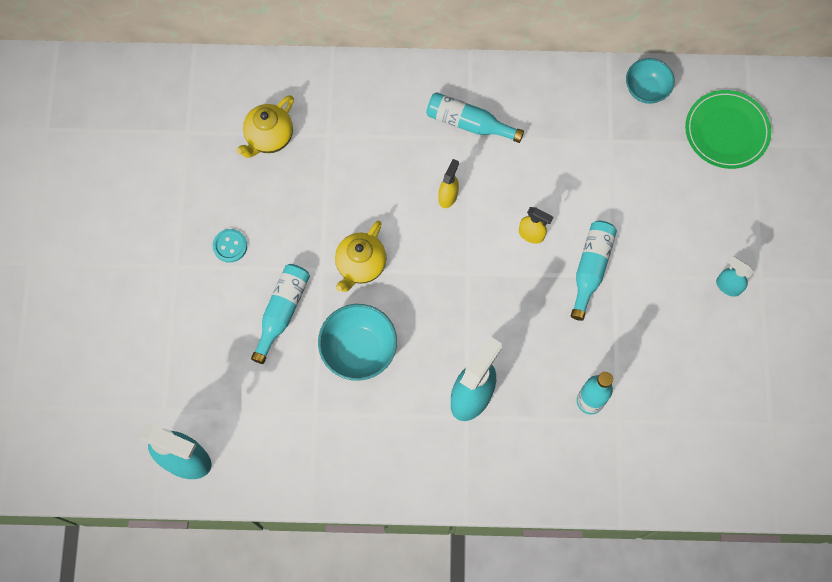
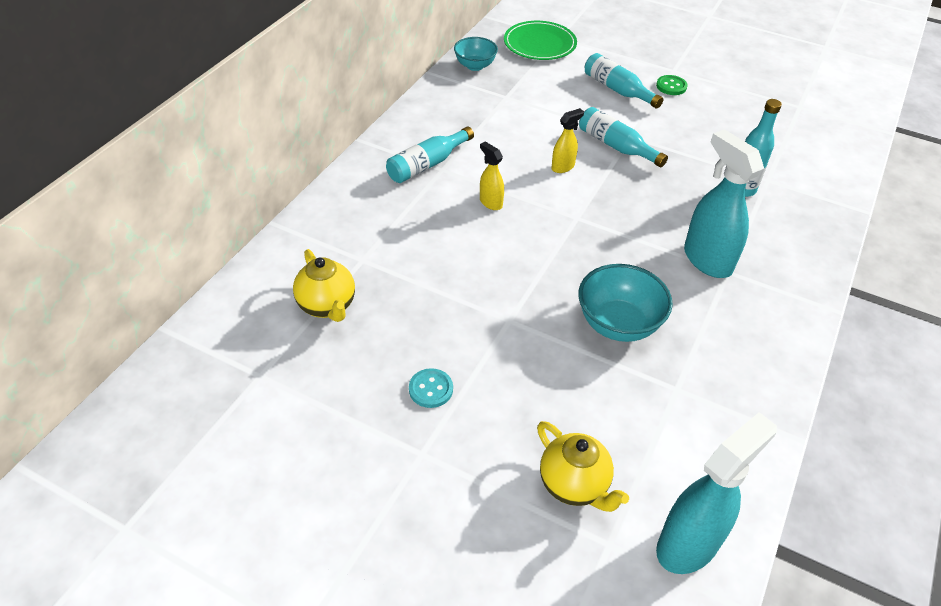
camera: 65 degrees left, 25 degrees down
turquoise bottle [251,264,310,364] -> turquoise bottle moved to [585,53,663,109]
yellow teapot [335,220,387,292] -> yellow teapot moved to [537,421,629,512]
turquoise spray bottle [716,256,753,297] -> green button [656,75,687,95]

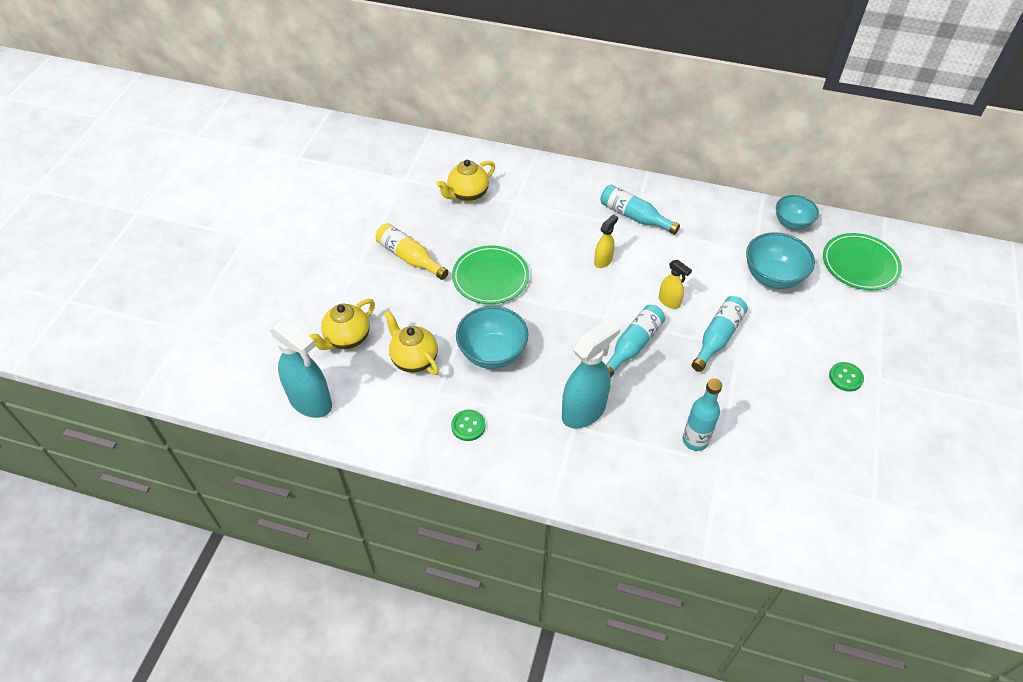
camera: 80 degrees right, 5 degrees up
turquoise button [409,368,453,408] -> yellow bottle [376,223,448,280]
turquoise bottle [585,53,663,109] -> turquoise bottle moved to [606,305,665,377]
none -> yellow teapot [384,310,439,375]
none -> green button [451,410,485,441]
none -> green plate [452,245,529,304]
none -> turquoise bowl [746,232,815,289]

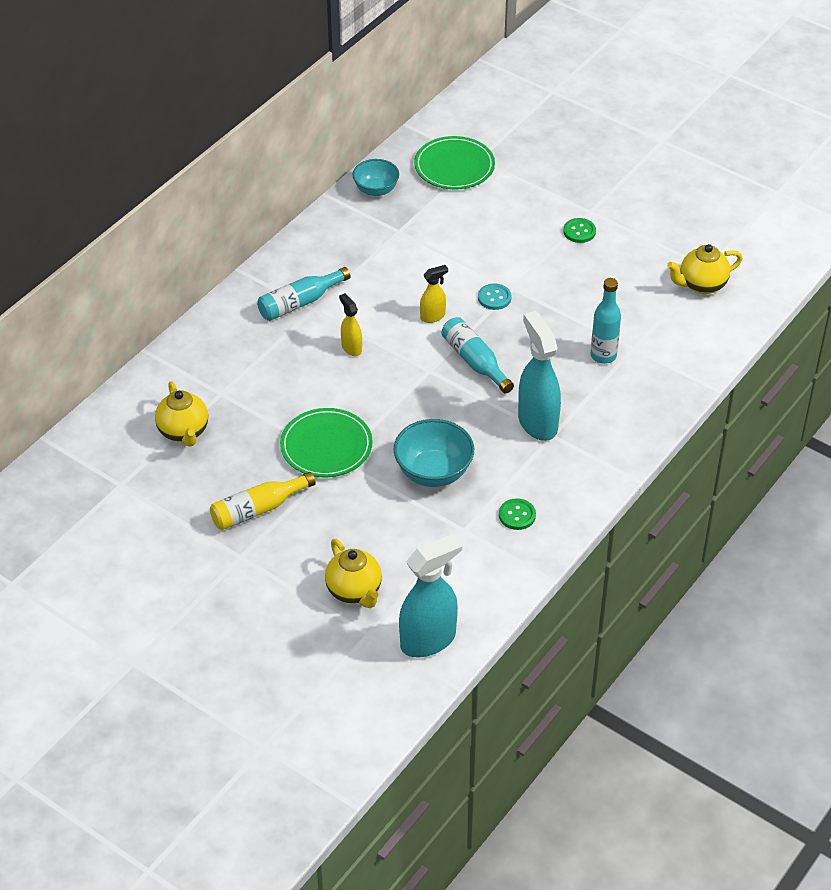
camera: 70 degrees left, 5 degrees down
yellow teapot [384,310,439,375] -> yellow teapot moved to [667,244,743,295]
turquoise bottle [692,296,748,372] -> turquoise button [478,284,511,310]
turquoise bowl [746,232,815,289] -> none

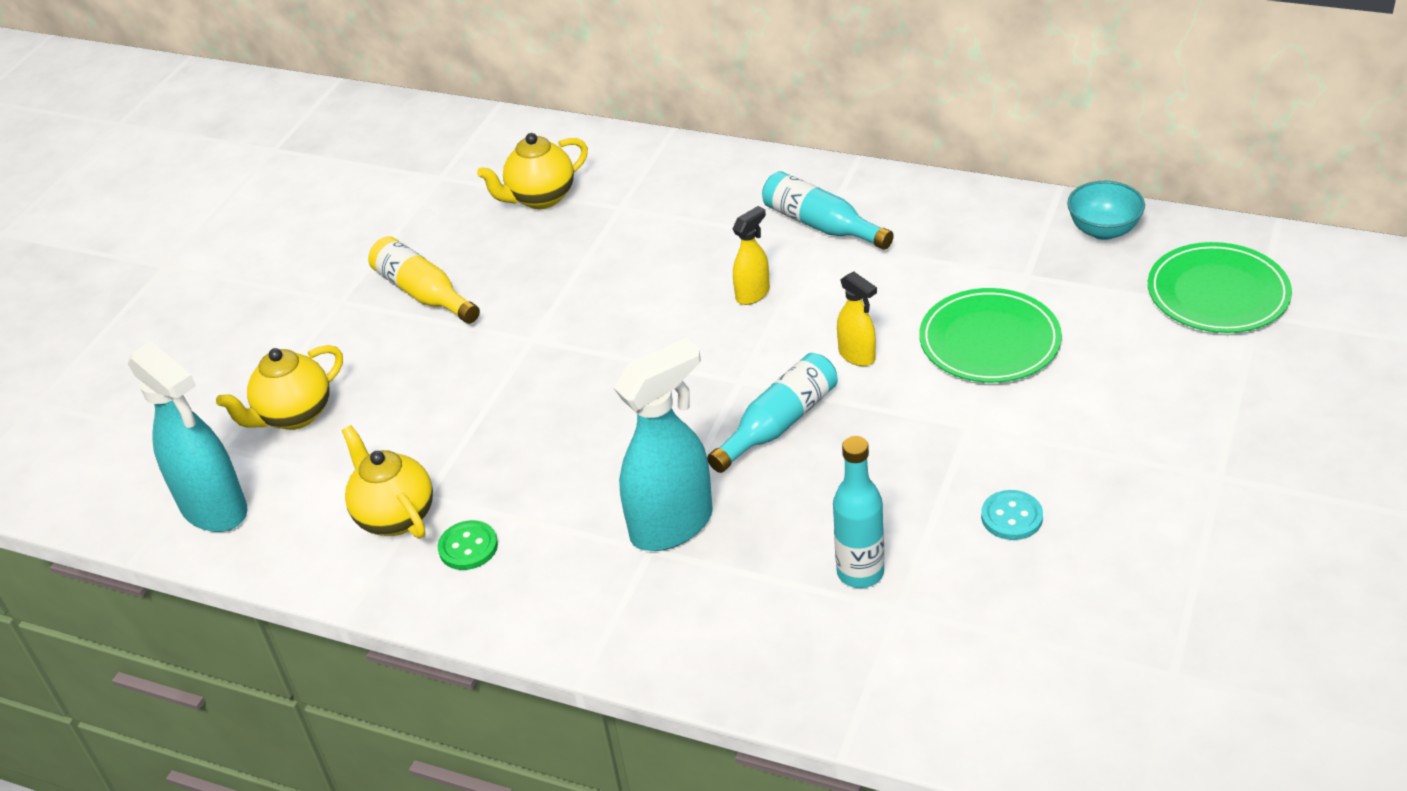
camera: 80 degrees right, 5 degrees down
green plate [280,408,373,478] -> green plate moved to [919,288,1062,383]
turquoise bowl [393,419,474,487] -> none
turquoise button [478,284,511,310] -> turquoise button moved to [981,490,1043,540]
green button [563,218,596,243] -> none
yellow teapot [667,244,743,295] -> yellow teapot moved to [342,425,433,538]

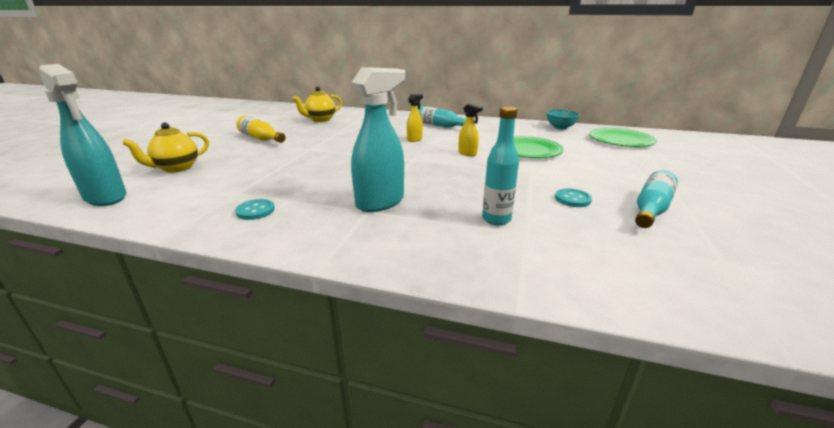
camera: 10 degrees left, 15 degrees down
yellow teapot [342,425,433,538] -> none
green button [438,520,498,570] -> turquoise button [235,199,275,220]
turquoise bottle [707,353,838,473] -> turquoise bottle moved to [635,170,678,228]

